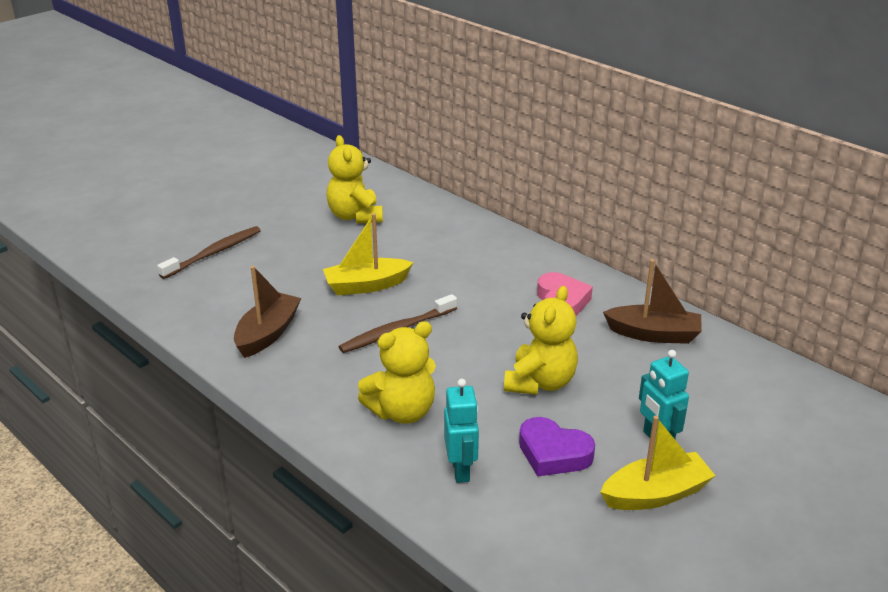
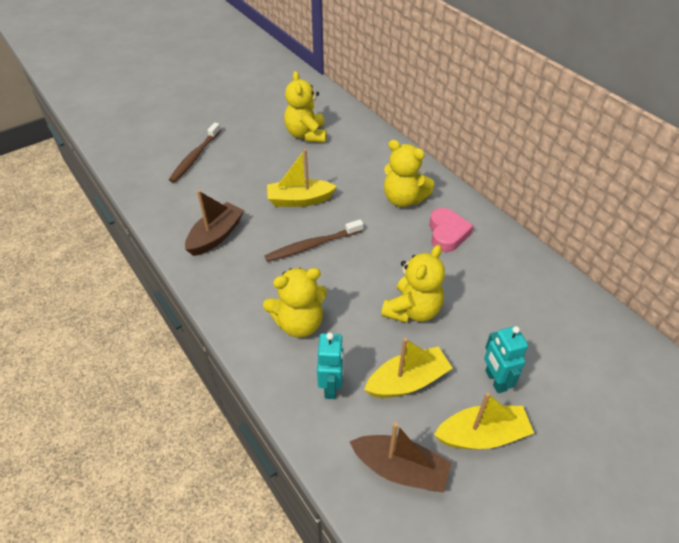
camera: 10 degrees right, 15 degrees up
brown toothbrush [157,226,261,279] -> brown toothbrush turned 150 degrees clockwise [169,122,221,183]
purple heart [519,417,595,477] -> yellow boat [364,338,453,398]
brown boat [603,259,702,344] -> brown boat moved to [350,422,451,493]
none -> yellow teddy bear [384,140,434,207]

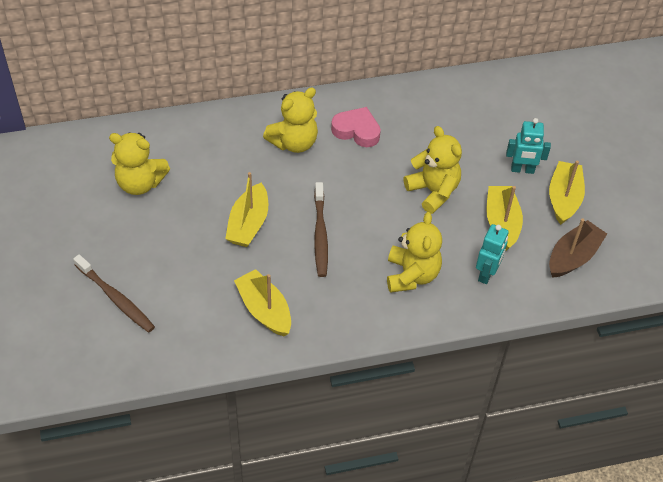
camera: 70 degrees left, 5 degrees up
brown boat [185,190,244,256] -> yellow boat [234,269,291,337]
turquoise robot [317,332,344,399] -> turquoise robot turned 90 degrees clockwise [476,224,509,284]

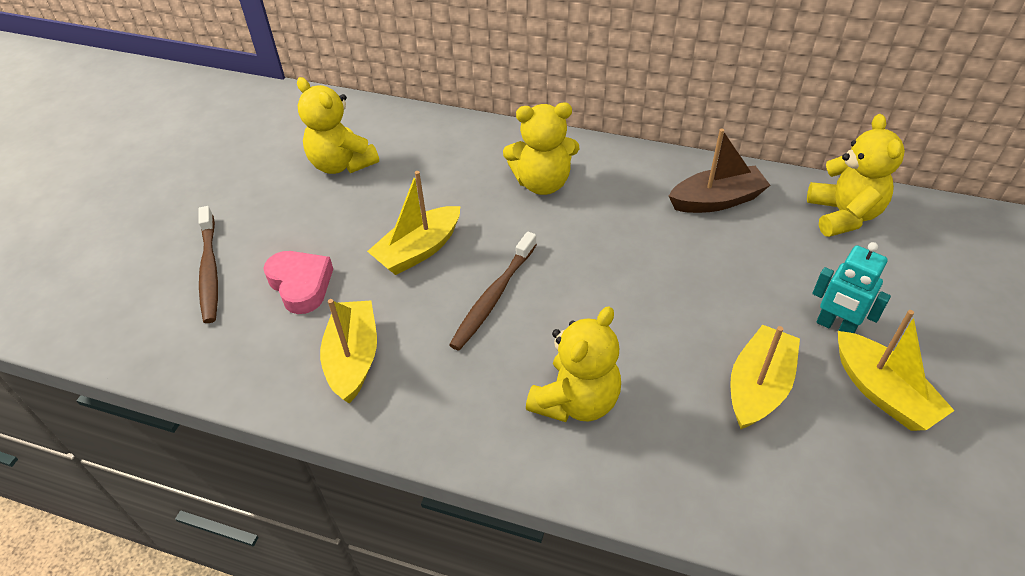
camera: 35 degrees right, 5 degrees down
pink heart [331,107,381,147] -> pink heart moved to [263,251,333,314]
yellow teddy bear [404,126,462,214] -> yellow teddy bear moved to [807,114,905,237]
turquoise robot [476,224,509,284] -> none
yellow boat [549,161,585,225] -> yellow boat turned 105 degrees clockwise [838,310,955,431]
brown boat [549,219,607,278] -> brown boat moved to [669,129,770,213]

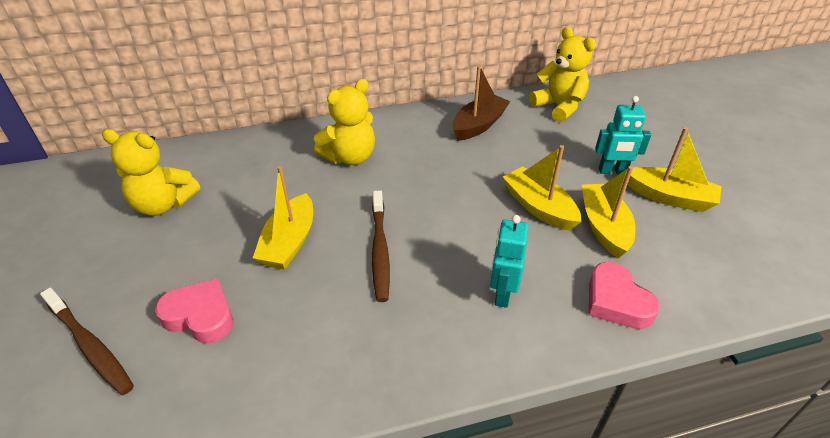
camera: 35 degrees left, 5 degrees down
yellow boat [320,299,377,403] -> yellow boat moved to [503,145,581,231]
yellow teddy bear [526,306,621,422] -> turquoise robot [490,215,529,308]
none -> pink heart [589,262,660,329]

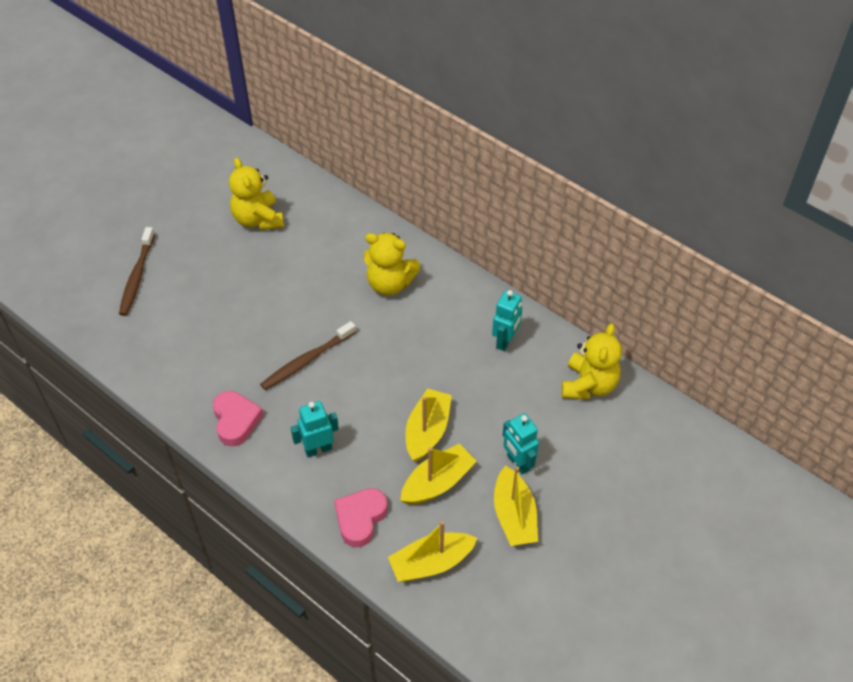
camera: 55 degrees right, 10 degrees up
pink heart [155,278,233,343] -> pink heart moved to [213,391,263,446]
yellow boat [253,166,313,270] -> yellow boat moved to [388,521,478,582]
brown boat [453,65,510,141] -> turquoise robot [492,290,522,351]

